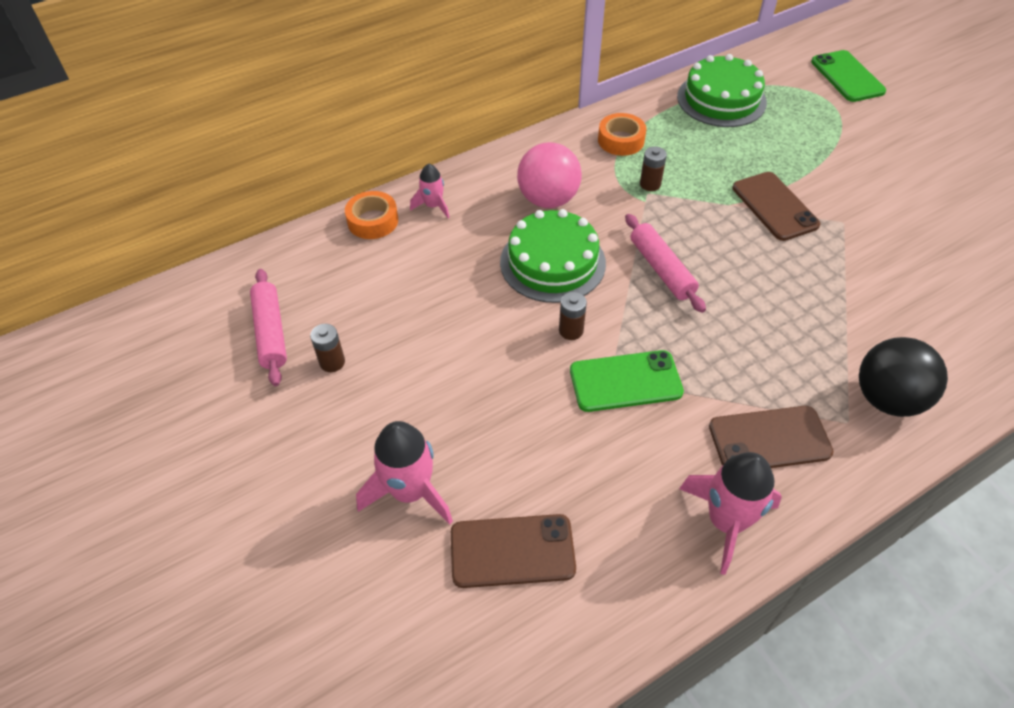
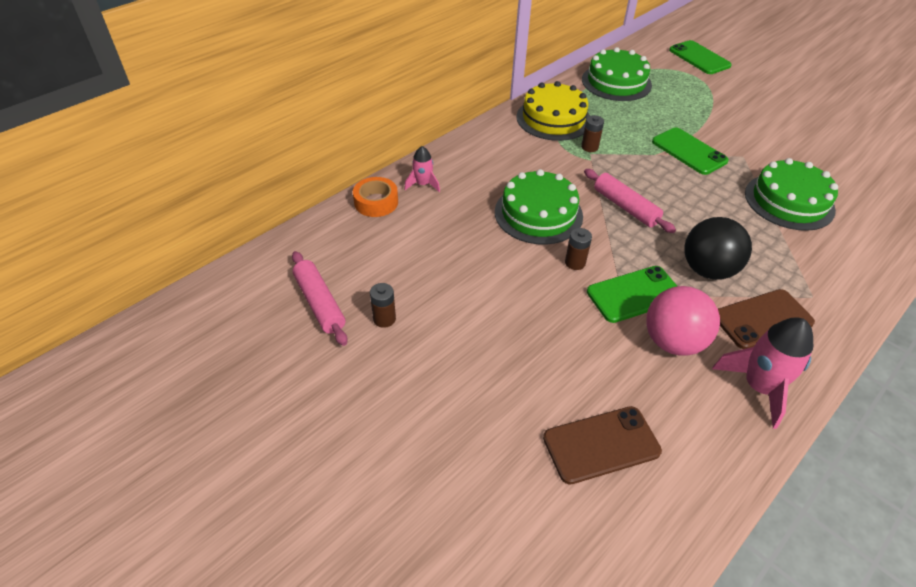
camera: 15 degrees left, 5 degrees down
pink rocket [356,421,453,524] -> none
pink ball [517,142,582,208] -> pink ball moved to [646,286,720,356]
orange tape [598,113,646,156] -> yellow cake [516,81,590,141]
brown phone [732,172,820,241] -> green phone [652,127,729,175]
black ball [859,337,948,417] -> black ball moved to [684,217,752,280]
none -> green cake [745,158,838,231]

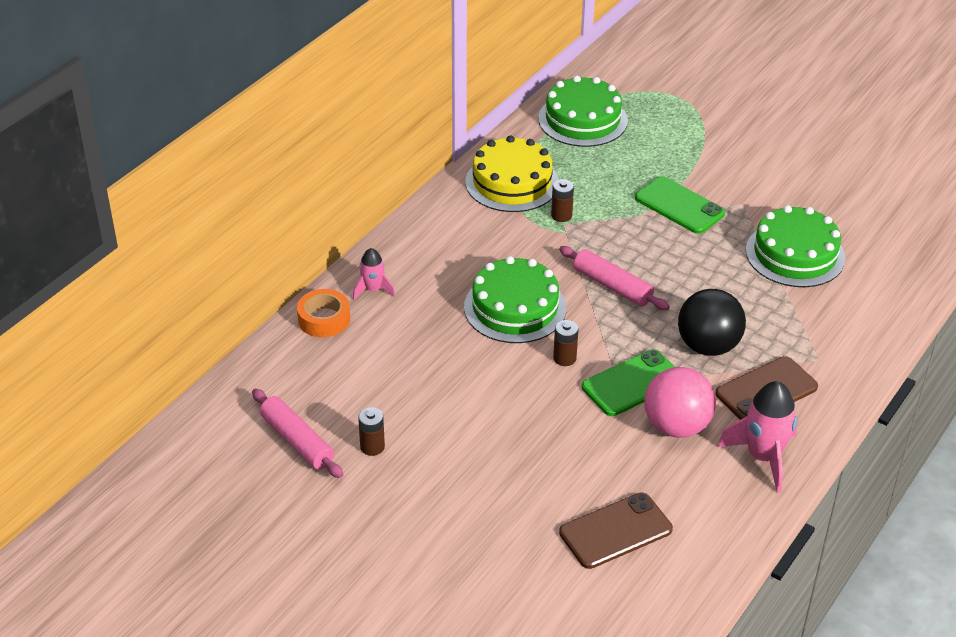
camera: 10 degrees left, 5 degrees down
green phone [669,40,732,74] -> none

